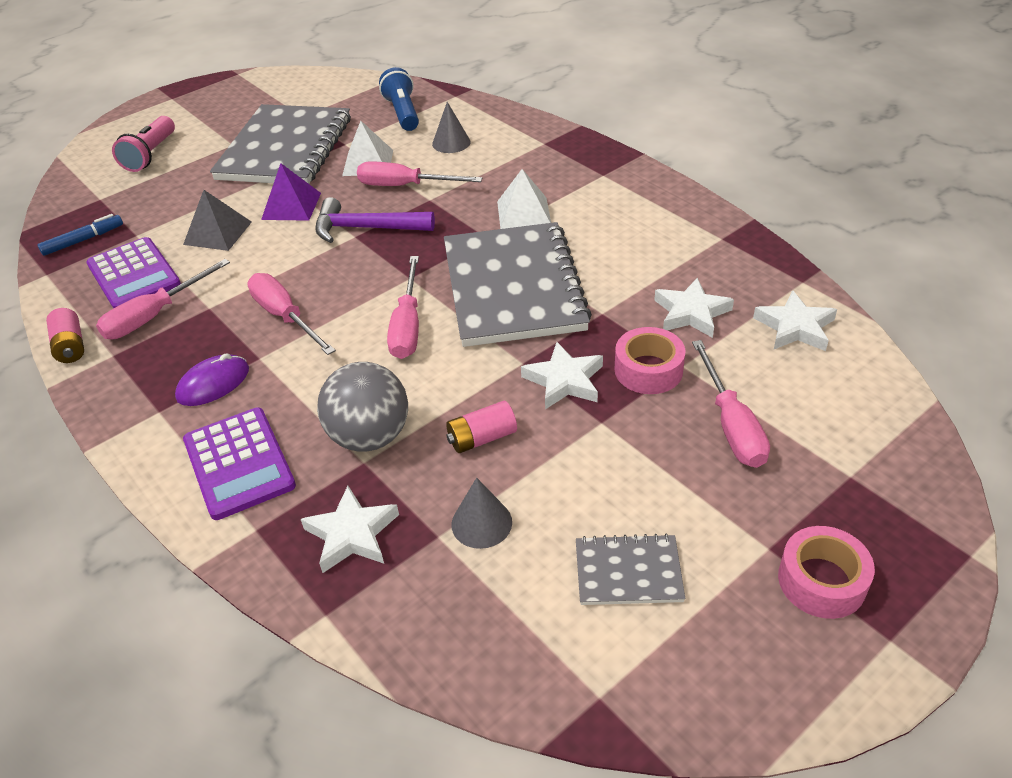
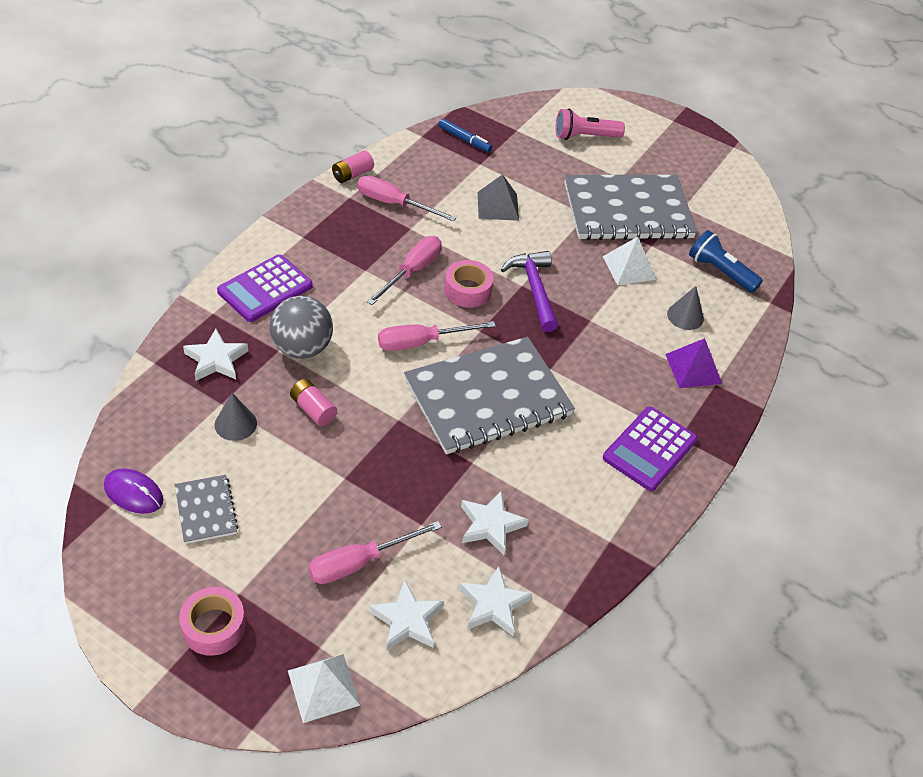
camera: 65 degrees right, 5 degrees up
purple calculator [87,237,181,309] -> purple calculator moved to [603,406,697,491]
purple mouse [175,353,249,406] -> purple mouse moved to [104,468,163,514]
purple pyramid [261,163,321,221] -> purple pyramid moved to [665,338,722,388]
pink screwdriver [357,162,482,186] -> none
blue flashlight [379,67,419,131] -> blue flashlight turned 105 degrees counterclockwise [689,230,763,293]
white pyramid [497,169,551,229] -> white pyramid moved to [288,654,360,723]
white star [521,342,603,409] -> white star moved to [369,580,444,650]
pink tape [614,327,686,394] -> pink tape moved to [444,260,494,308]

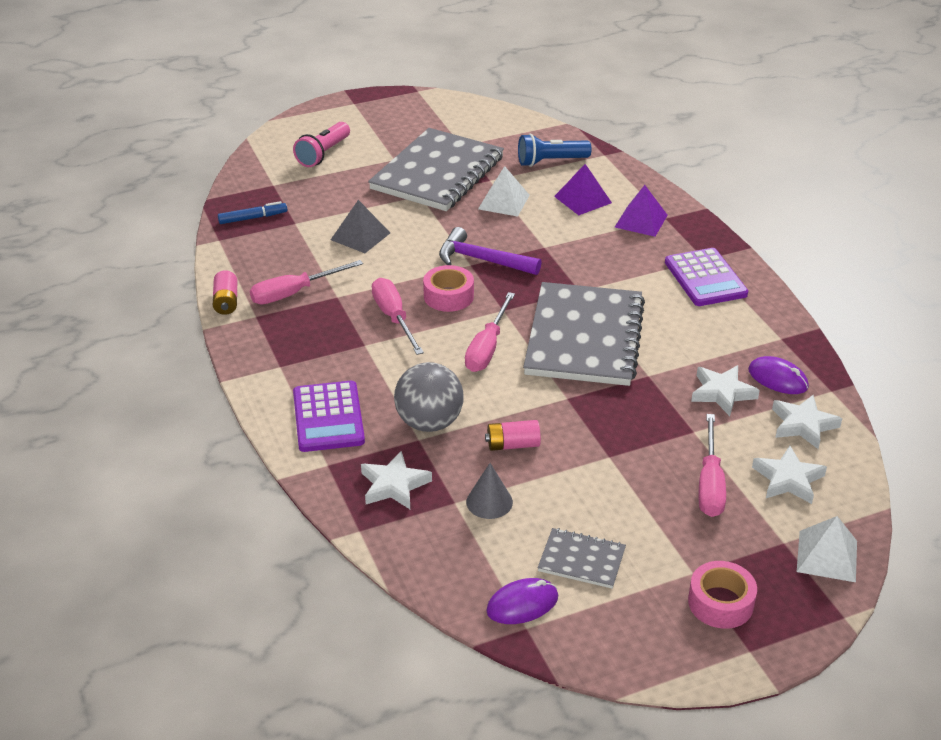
camera: 50 degrees left, 10 degrees down
grey cone [667,286,704,330] -> purple pyramid [554,164,612,215]
none -> purple mouse [748,356,809,394]

